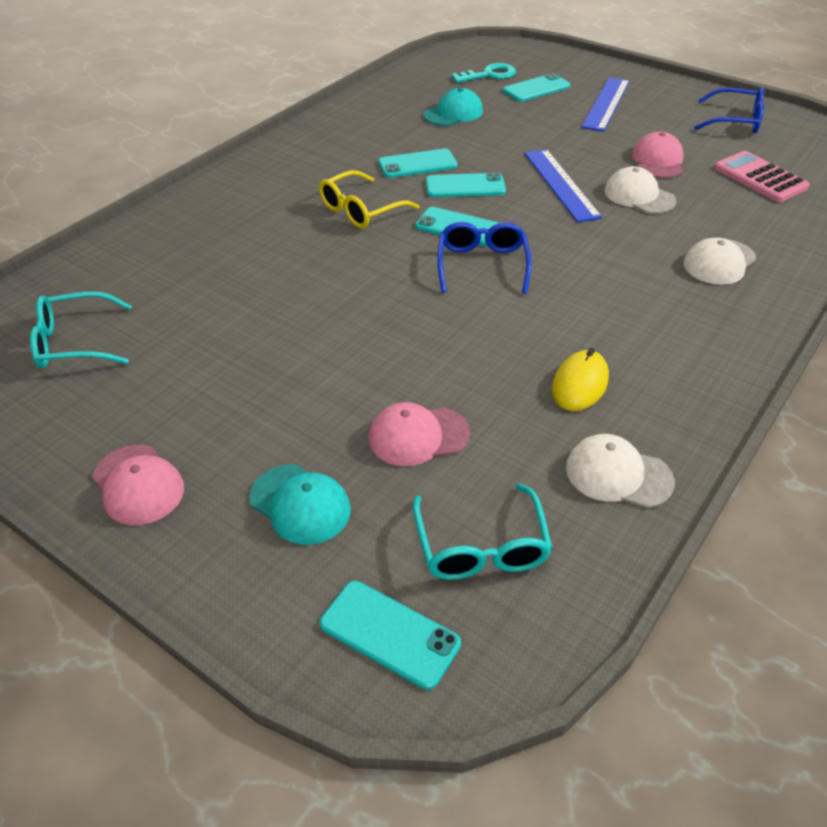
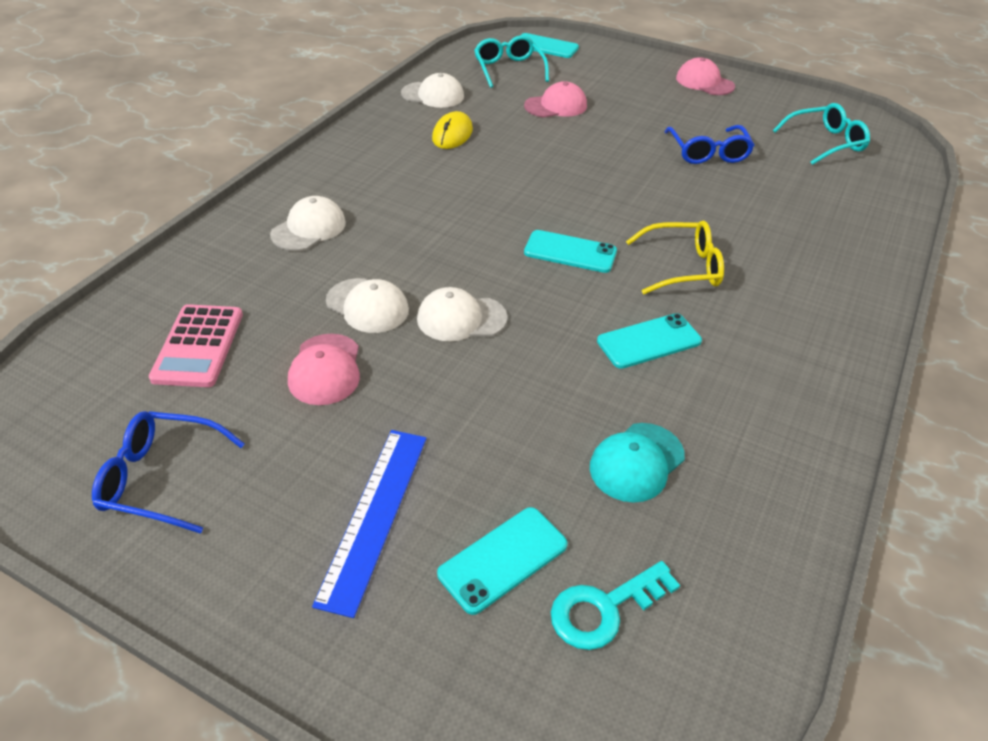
camera: 170 degrees right, 0 degrees up
turquoise cap [249,465,351,545] -> none
yellow glasses [319,170,419,228] -> yellow glasses turned 45 degrees clockwise [626,221,724,294]
turquoise phone [426,172,506,198] -> none
blue glasses [437,222,532,294] -> blue glasses moved to [665,125,755,164]
blue ruler [524,149,602,222] -> white cap [417,287,507,341]
pink calculator [714,151,810,202] -> pink calculator turned 45 degrees clockwise [149,304,243,387]

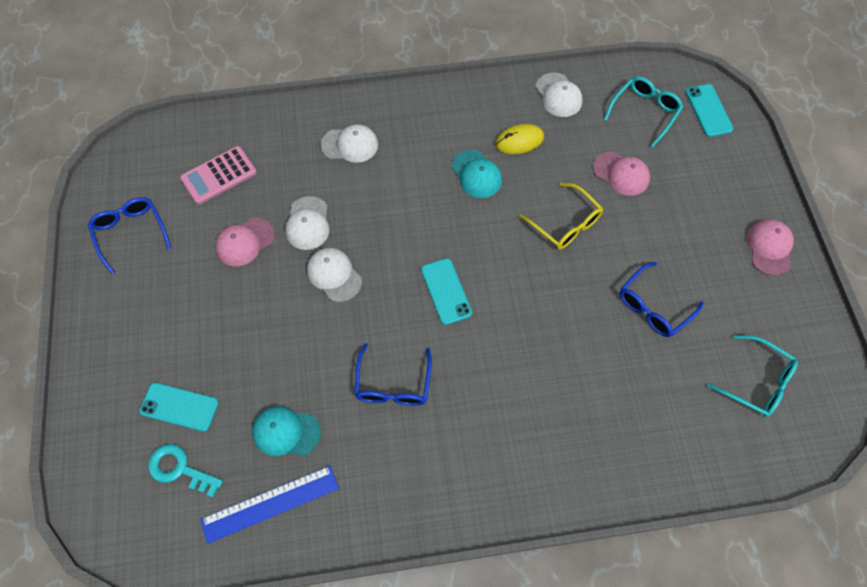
camera: 55 degrees right, 20 degrees up
blue ruler [312,430,427,618] -> blue ruler moved to [200,466,339,544]
turquoise phone [597,313,702,369] -> blue glasses [354,343,432,406]
yellow glasses [626,221,724,294] -> yellow glasses moved to [519,183,603,250]
none -> turquoise cap [452,150,502,198]

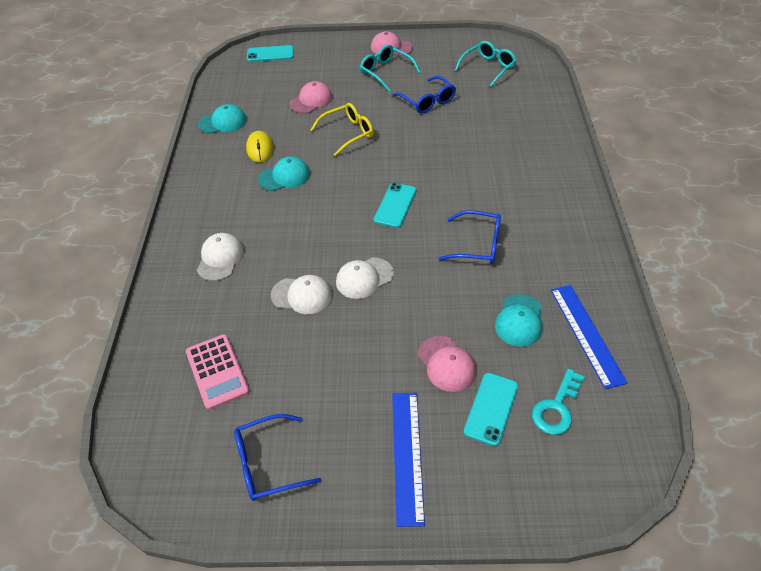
camera: 80 degrees left, 15 degrees down
pink cap [215,218,275,266] -> pink cap moved to [418,336,476,392]
turquoise phone [421,258,472,325] -> turquoise phone turned 60 degrees counterclockwise [374,183,416,228]
white cap [536,73,583,117] -> turquoise cap [198,104,246,134]
turquoise glasses [604,76,683,147] -> turquoise glasses moved to [360,45,421,91]
none -> blue ruler [392,393,425,527]

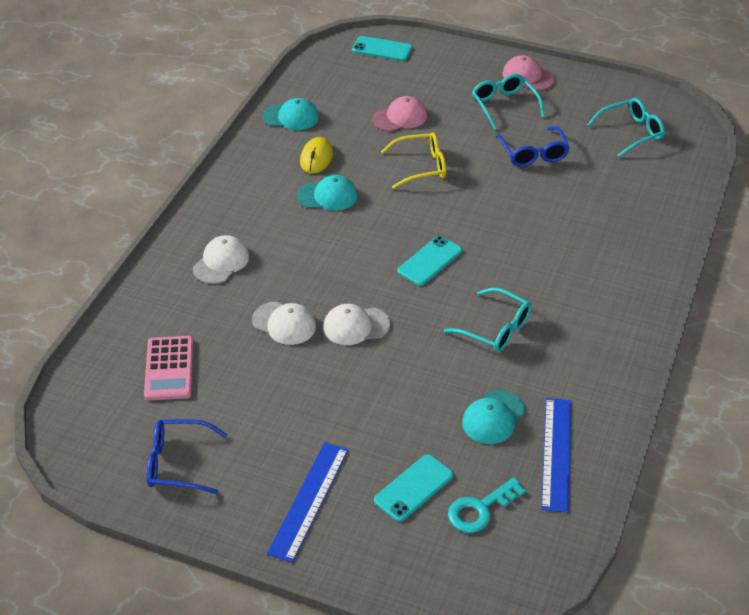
camera: 20 degrees right, 5 degrees down
pink cap [418,336,476,392] -> none
blue glasses [438,210,501,264] -> turquoise glasses [444,288,532,352]

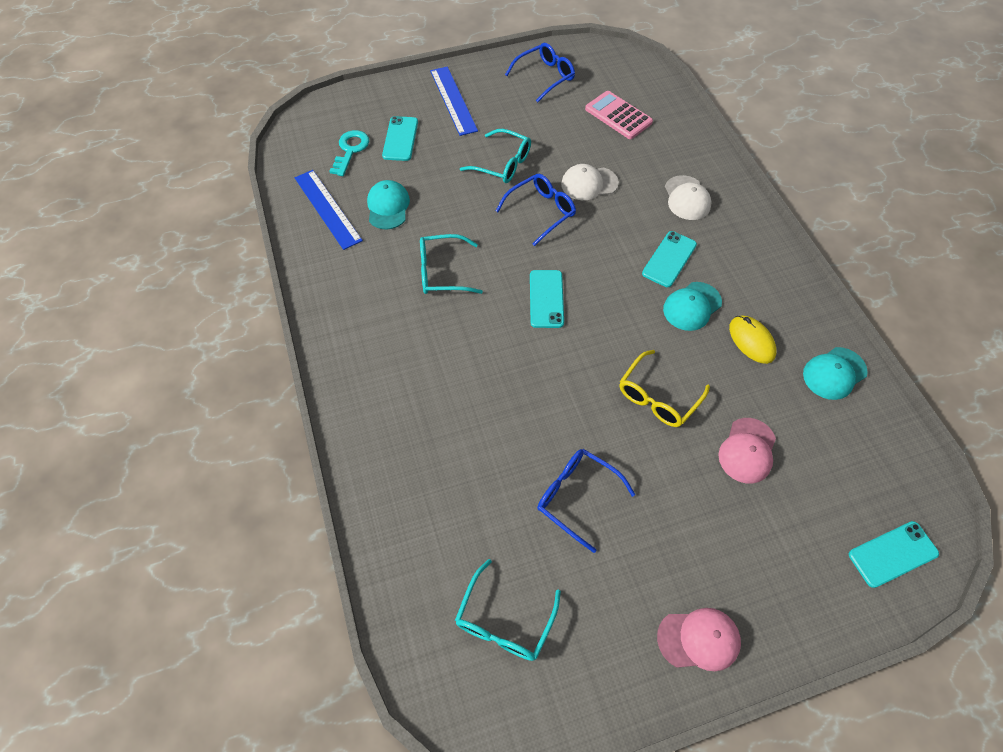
camera: 140 degrees right, 15 degrees up
white cap [323,304,390,345] -> blue glasses [496,174,576,246]
turquoise glasses [472,74,545,130] -> turquoise glasses moved to [460,129,531,183]
none -> turquoise phone [642,231,697,287]

